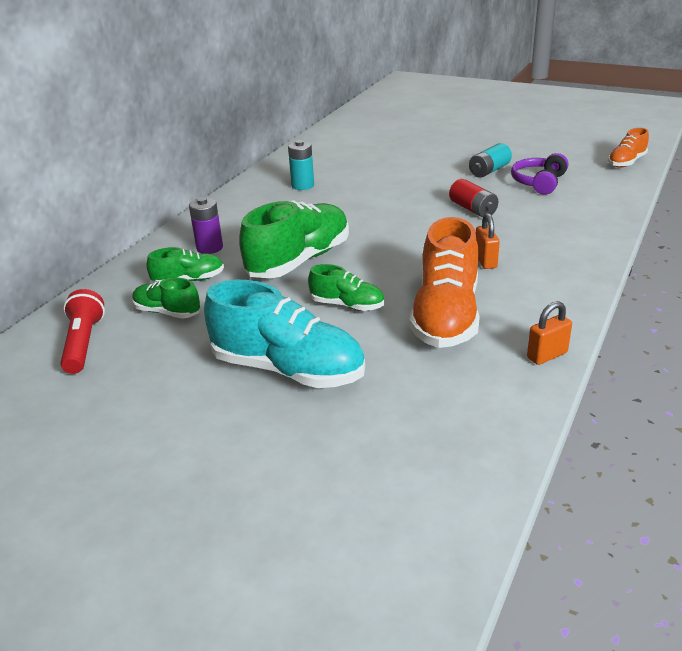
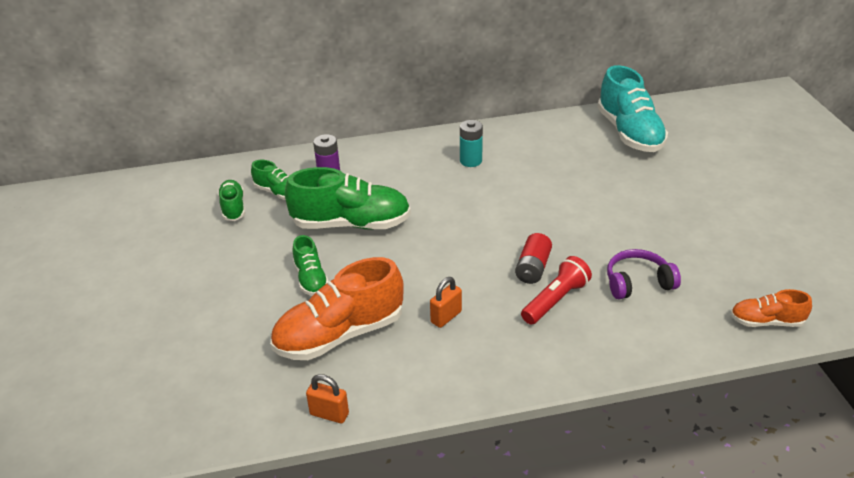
camera: 50 degrees right, 5 degrees up
red flashlight [60,289,105,374] -> red flashlight moved to [521,256,592,325]
turquoise shoe [204,280,365,388] -> turquoise shoe moved to [597,65,668,152]
turquoise battery [469,143,512,178] -> none

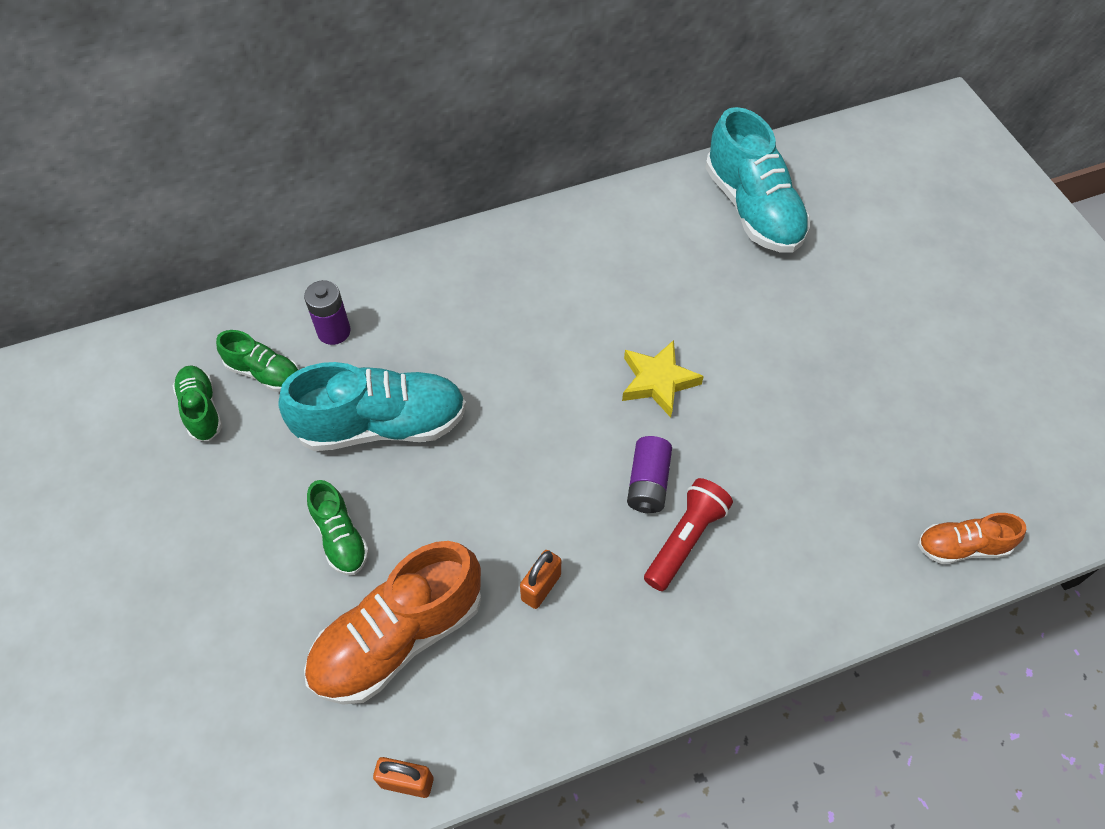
camera: 10 degrees left, 20 degrees up
green shoe [285,167,411,229] -> turquoise shoe [278,362,466,451]
turquoise battery [460,120,483,167] -> none
red battery [515,233,552,284] -> purple battery [627,436,672,513]
purple headphones [607,249,681,299] -> none
none -> yellow star [622,340,704,418]

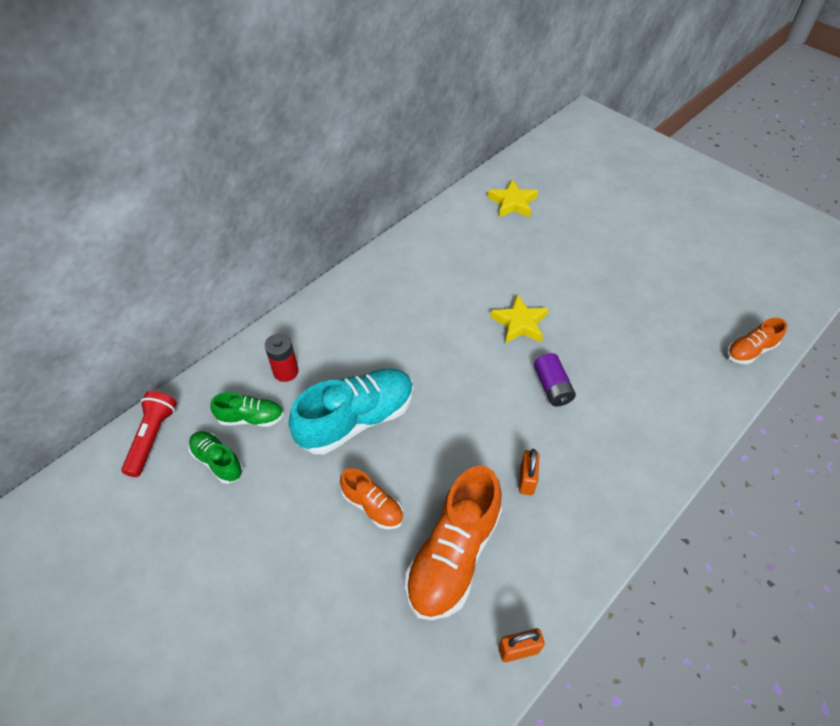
camera: 25 degrees left, 5 degrees down
purple battery [304,280,351,345] -> red battery [265,333,299,382]
green shoe [307,480,369,575] -> orange shoe [340,468,403,529]
red flashlight [644,478,733,591] -> red flashlight moved to [121,391,177,477]
turquoise shoe [705,107,810,253] -> yellow star [488,179,538,218]

